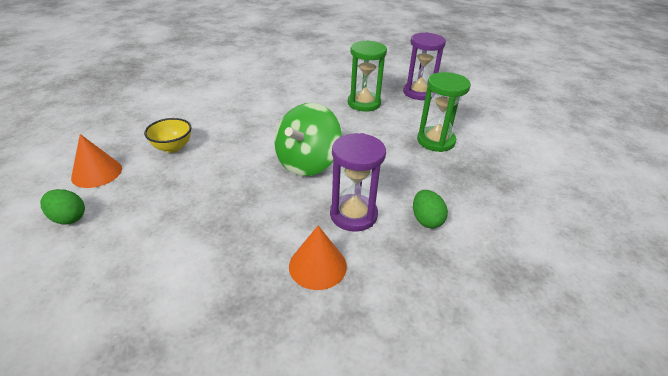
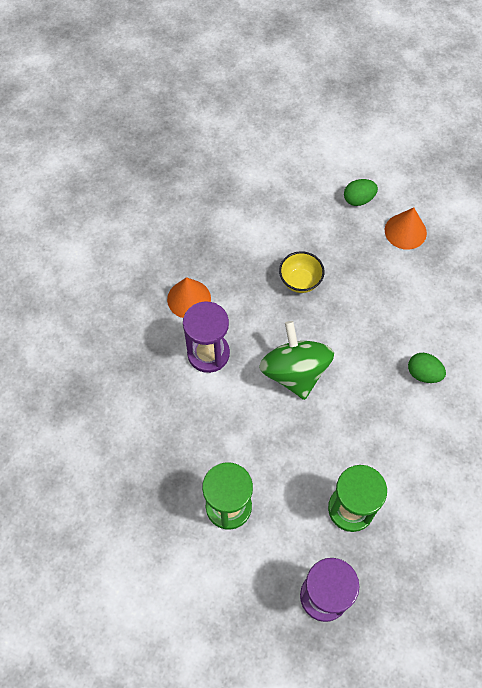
camera: 135 degrees right, 25 degrees up
yellow bowl [144,118,192,153] -> yellow bowl moved to [279,251,325,293]
green egg [413,190,448,228] -> green egg moved to [408,353,446,383]

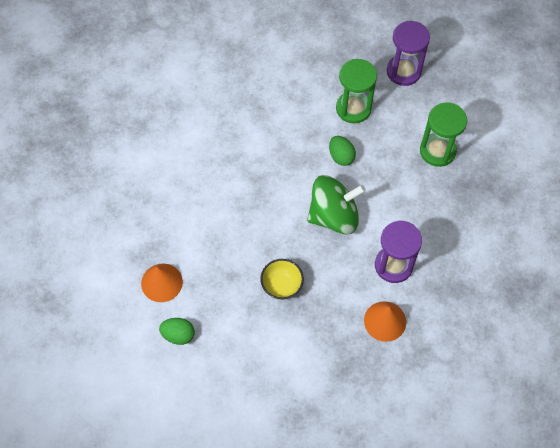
camera: 150 degrees left, 0 degrees up
green spinning top [259,321,334,400] -> green spinning top turned 120 degrees counterclockwise [307,175,366,235]
green egg [408,353,446,383] -> green egg moved to [329,136,356,166]

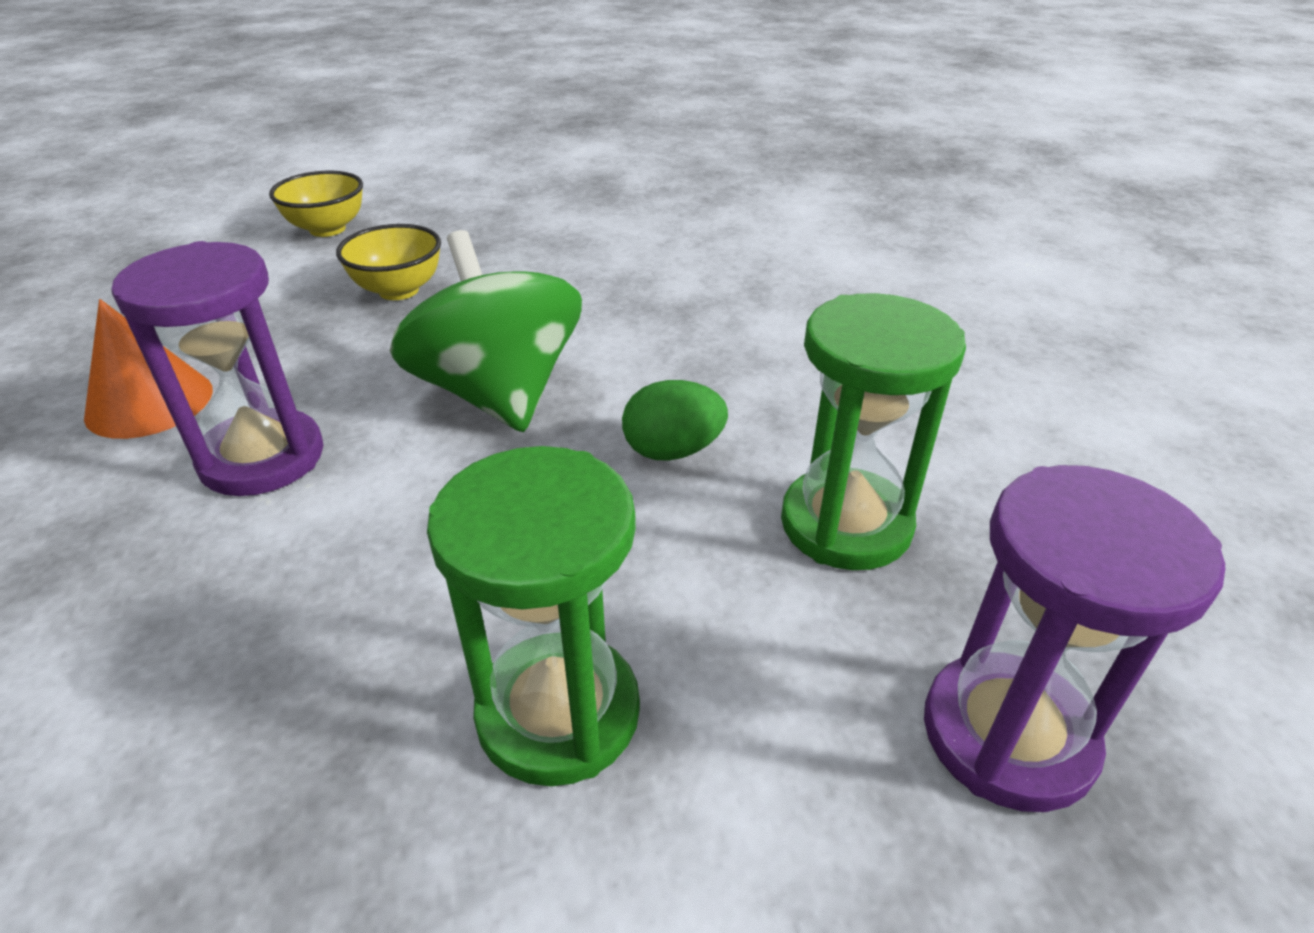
camera: 110 degrees right, 25 degrees down
orange cone [141,264,183,302] -> none
green egg [159,318,195,345] -> none
green spinning top [307,175,366,235] -> green spinning top turned 150 degrees clockwise [389,230,582,432]
none -> yellow bowl [269,171,363,237]

